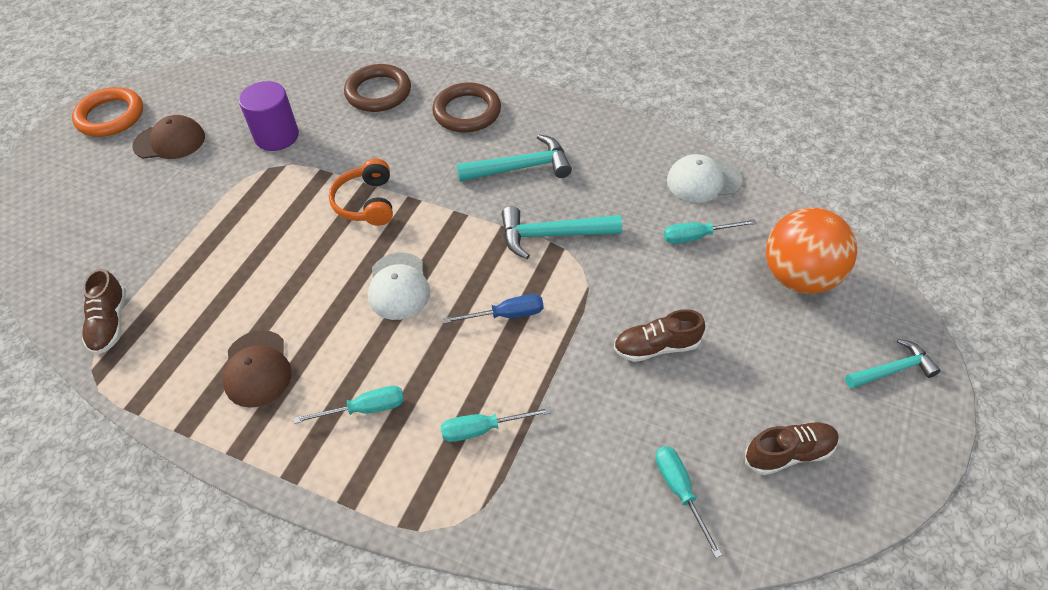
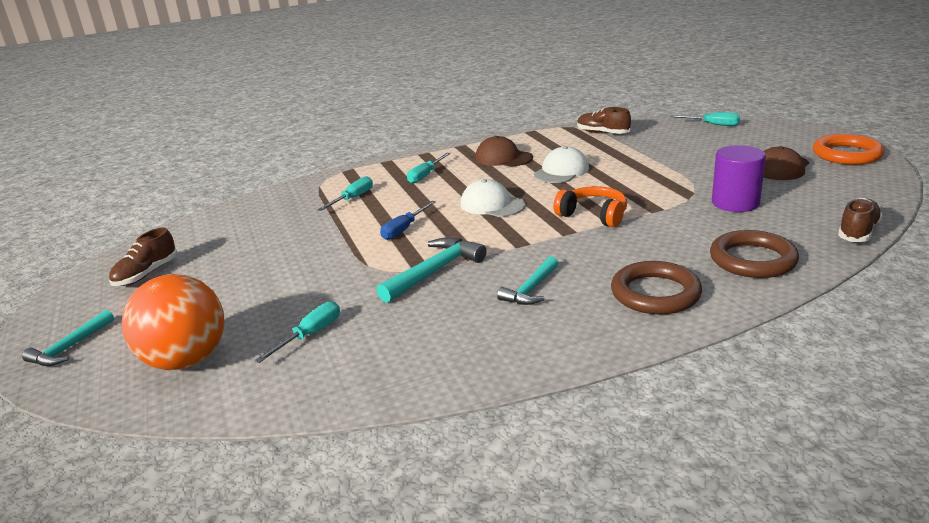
camera: 135 degrees right, 25 degrees down
turquoise hammer [457,134,572,182] -> turquoise hammer [497,256,559,305], size x0.66
brown shoe [614,309,705,362] -> brown shoe moved to [838,198,882,242]
turquoise screwdriver [655,446,722,558] -> turquoise screwdriver moved to [670,112,740,126]
white cap [667,154,743,203] -> white cap moved to [534,146,589,183]

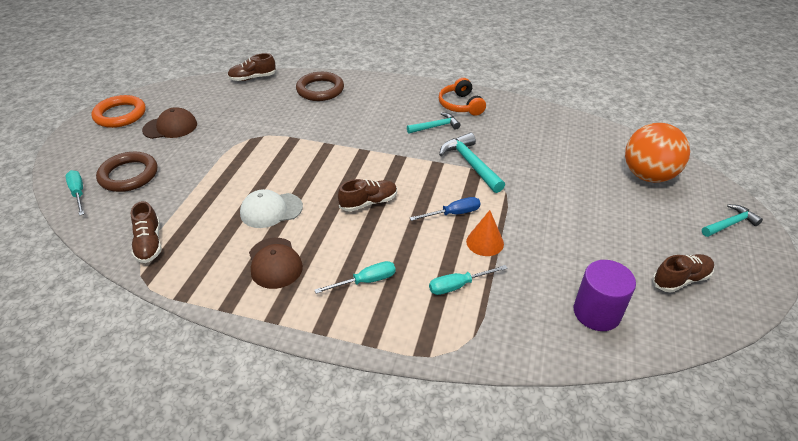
camera: 145 degrees left, 15 degrees up
turquoise screwdriver [255,301,340,363] -> none
turquoise hammer [376,237,487,303] -> turquoise hammer turned 75 degrees clockwise [439,133,505,193]
white cap [461,179,526,217] -> brown shoe [338,179,397,212]
orange headphones [553,186,627,228] -> orange headphones moved to [439,78,486,116]
brown ring [611,261,702,314] -> brown ring moved to [96,152,157,192]
purple cylinder [712,145,766,212] -> purple cylinder moved to [574,260,636,331]
none -> orange cone [466,210,504,256]

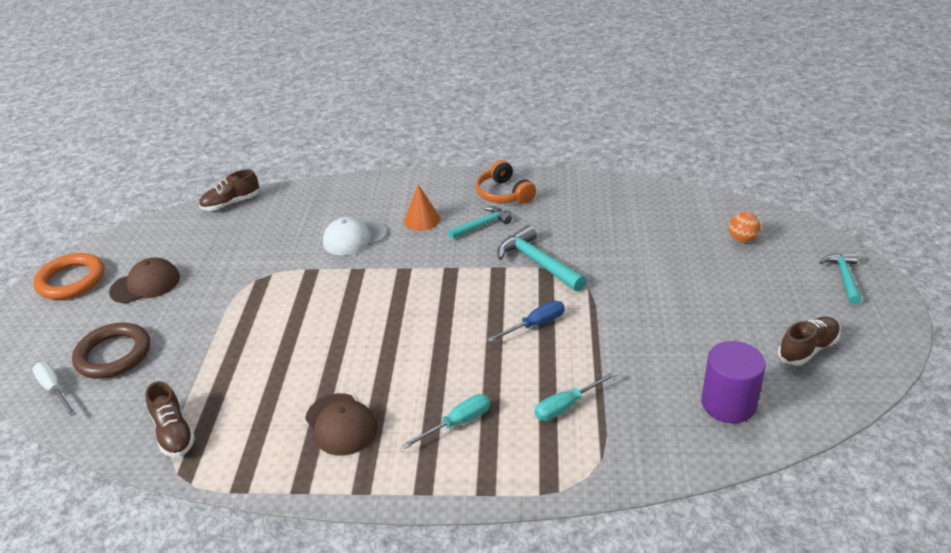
camera: 10 degrees left, 5 degrees down
turquoise screwdriver [65,170,84,216] -> white screwdriver [32,362,76,417]
white cap [240,189,303,228] -> white cap moved to [323,217,386,255]
brown ring [296,72,344,101] -> none
brown shoe [338,179,397,212] -> none
orange cone [466,210,504,256] -> orange cone moved to [404,184,440,231]
orange ball [625,123,690,183] -> orange ball [729,212,761,243], size x0.45
turquoise hammer [702,204,763,237] -> turquoise hammer turned 45 degrees counterclockwise [820,253,862,304]

